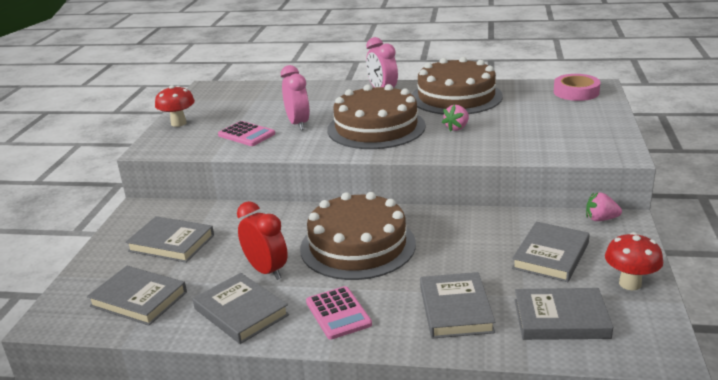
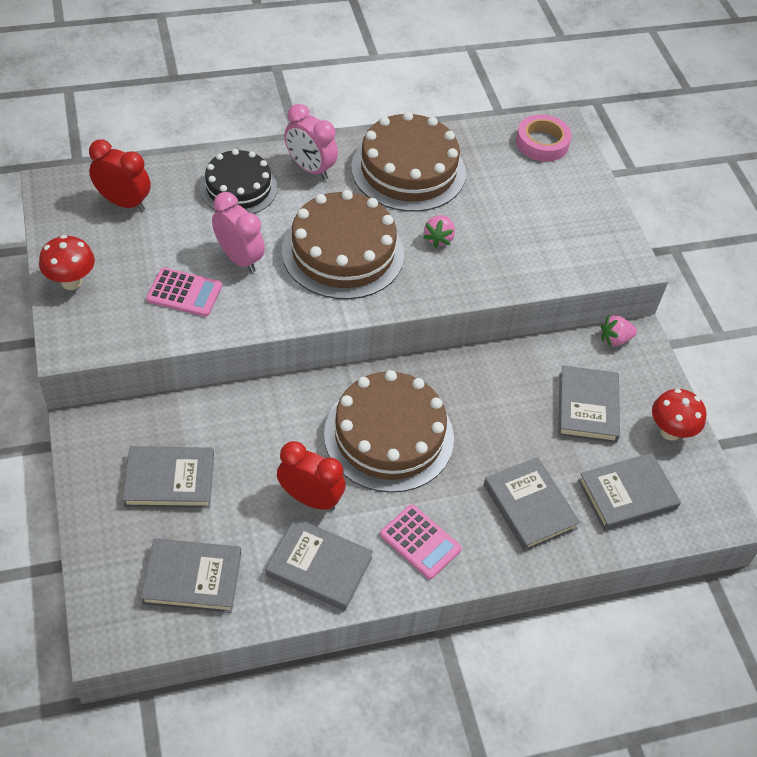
camera: 30 degrees left, 25 degrees up
none -> red clock [89,140,151,211]
none -> black cake [200,149,277,214]

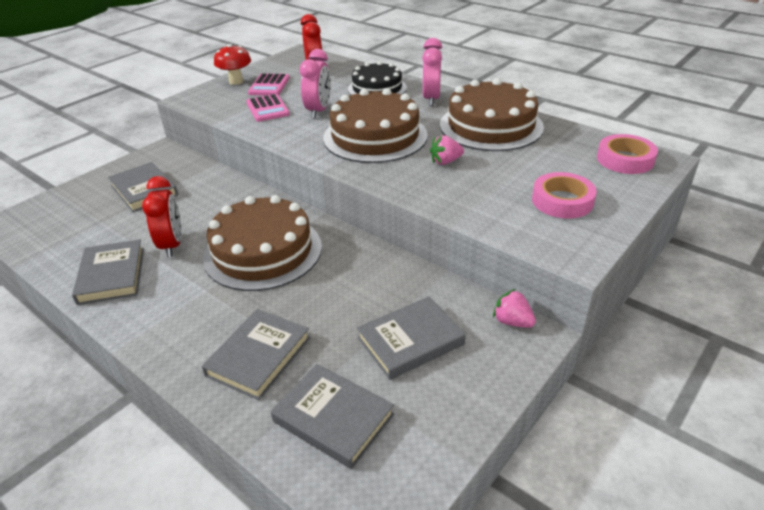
camera: 60 degrees right, 15 degrees down
grey book [141,538,241,613] -> none
pink calculator [380,504,462,579] -> pink calculator moved to [248,73,289,95]
red mushroom [652,389,706,441] -> none
none -> pink tape [532,172,597,219]

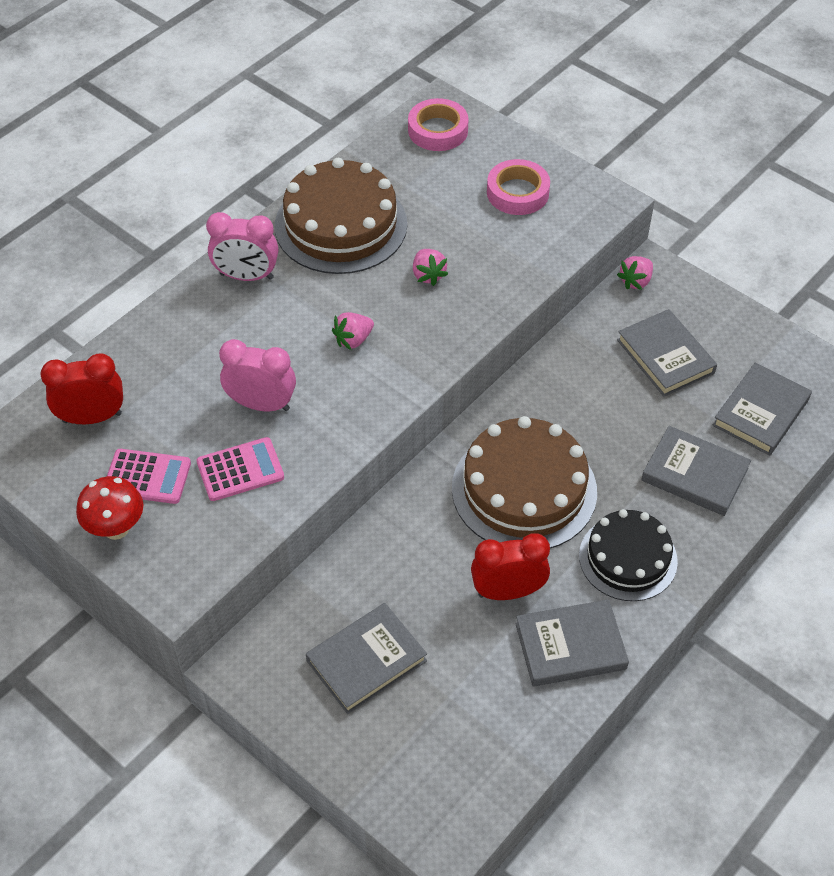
camera: 90 degrees left, 15 degrees up
brown cake [323,88,428,163] -> pink strawberry [332,312,374,350]
black cake [348,61,407,95] -> black cake moved to [579,509,678,601]

